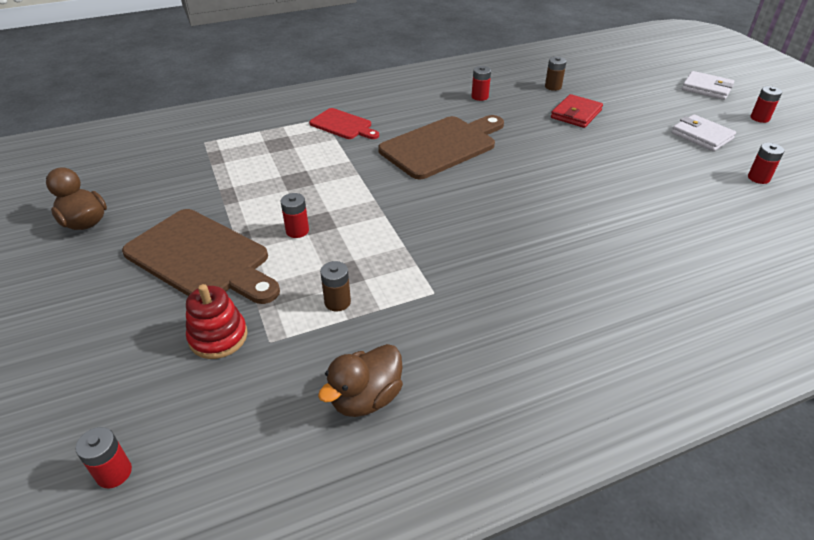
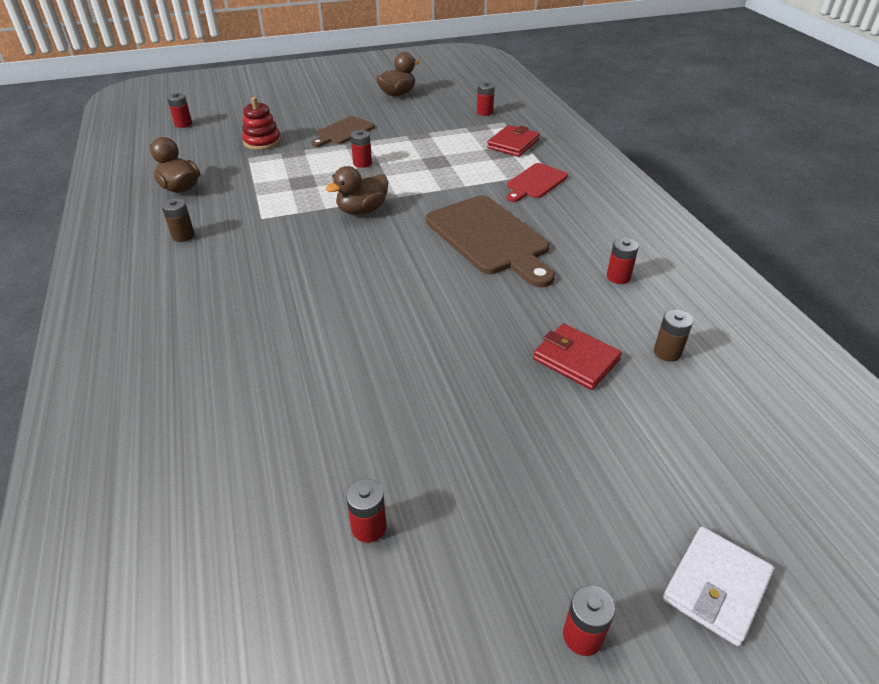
camera: 95 degrees right, 0 degrees up
brown cutting board [122,209,280,304] -> brown cutting board [311,116,375,147], size x0.56
brown battery [320,261,351,311] -> brown battery moved to [162,198,195,242]
white wallet [671,115,736,151] -> none
none -> brown duck [326,166,388,215]
none -> red battery [477,82,495,116]
none -> red wallet [487,125,540,157]

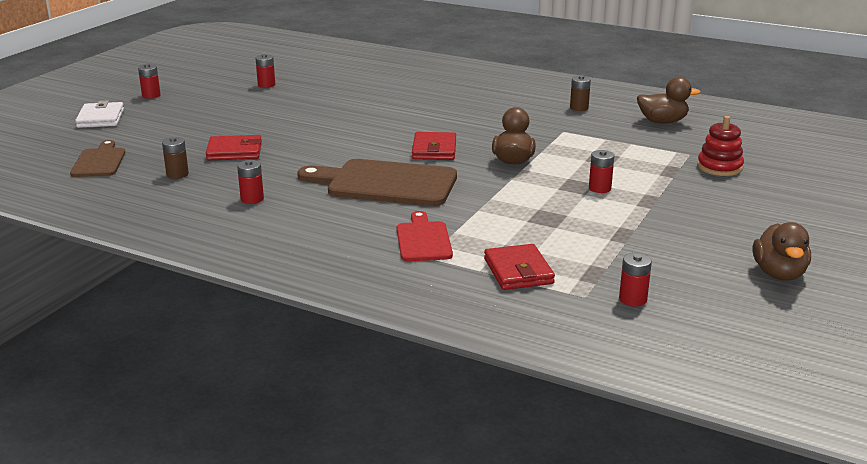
camera: 135 degrees right, 15 degrees down
red battery [167,93,192,128] -> none
brown cutting board [311,116,375,147] -> brown cutting board moved to [70,140,125,177]
none -> red wallet [412,132,456,160]

